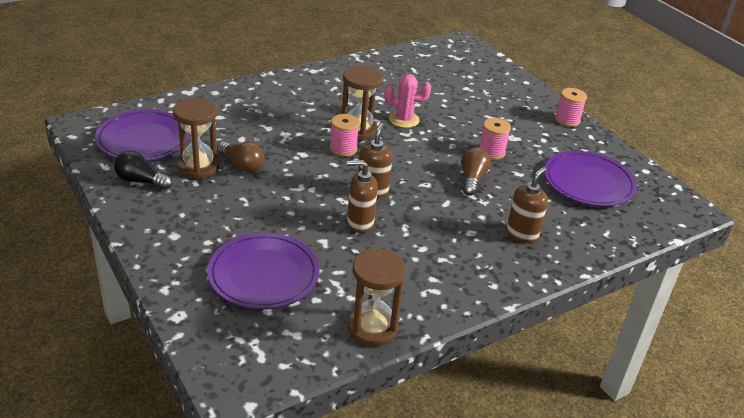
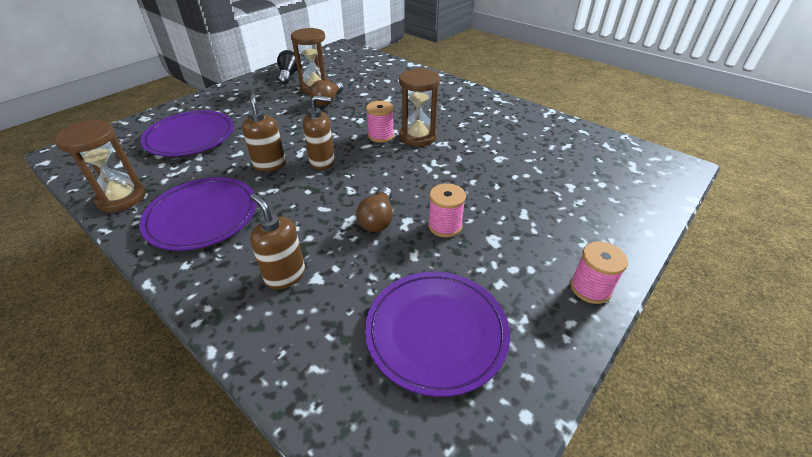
camera: 75 degrees right, 5 degrees up
purple plate [95,109,190,161] -> purple plate moved to [139,177,257,251]
pink cactus [384,74,431,128] -> none
brown light bulb [461,147,491,196] -> brown light bulb turned 105 degrees clockwise [356,186,393,232]
brown soap dispenser [506,167,548,243] -> brown soap dispenser turned 150 degrees counterclockwise [250,194,305,289]

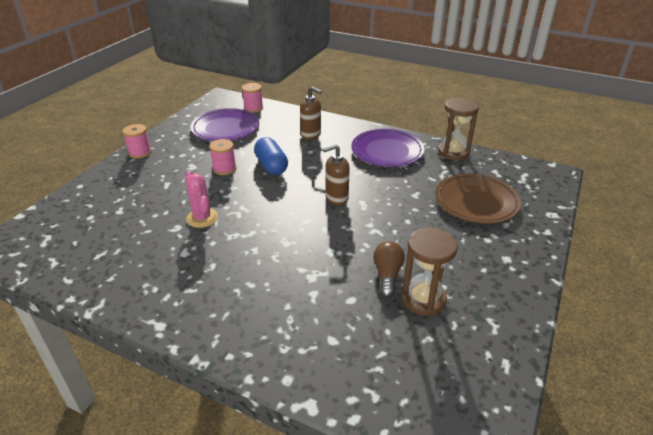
camera: 165 degrees right, 5 degrees down
purple plate [140,110,234,157] -> brown plate [435,174,521,224]
brown soap dispenser [242,93,286,172] -> none
black light bulb [277,50,297,84] -> none
brown light bulb [356,186,393,232] -> blue capsule [254,137,288,175]
pink spool [366,101,394,142] -> pink spool moved to [242,83,263,113]
brown hourglass [399,68,440,147] -> none
none -> pink cactus [185,171,218,228]

